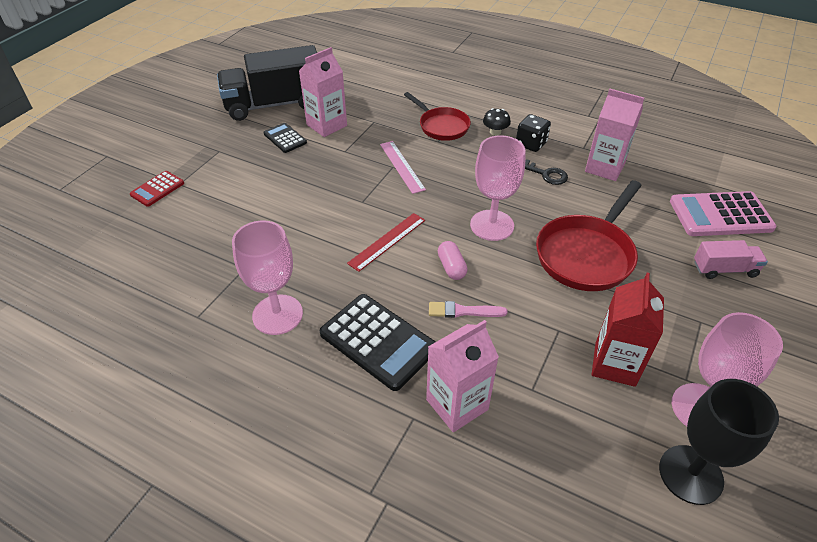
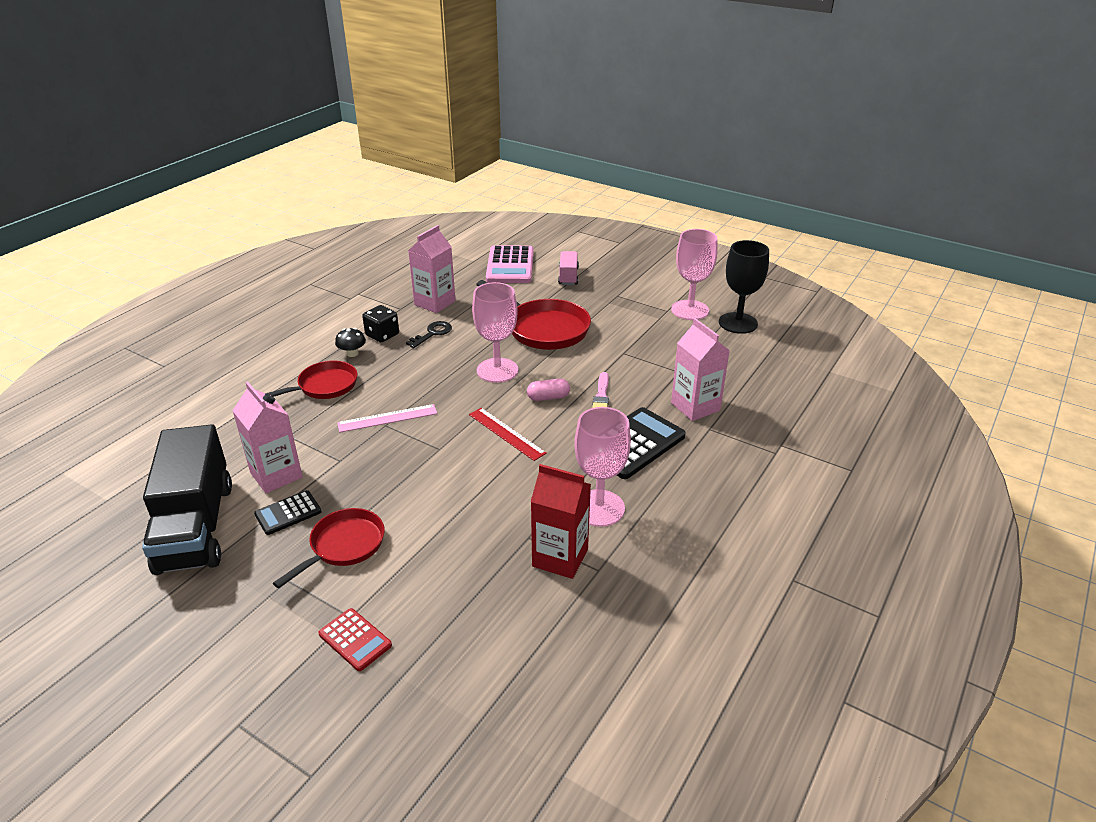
camera: 85 degrees left, 10 degrees down
red carton [592,273,664,387] -> red carton moved to [531,464,591,579]
none -> red pan [273,508,385,588]

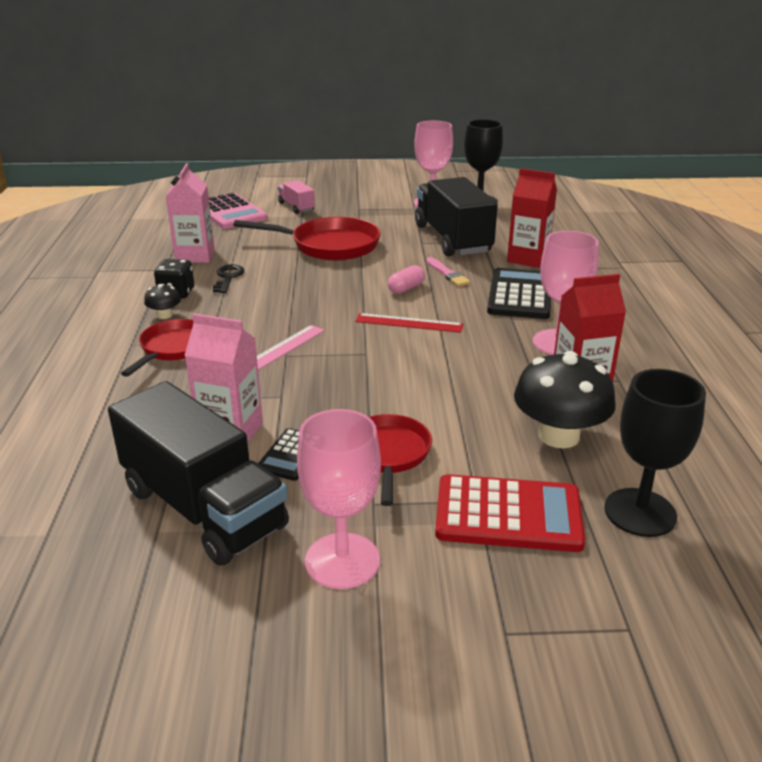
camera: 35 degrees left, 5 degrees down
red calculator [318,608,392,671] -> red calculator [435,474,585,552], size x1.82
pink goblet [472,282,518,383] -> pink goblet moved to [297,409,381,589]
pink carton [671,318,730,421] -> red carton [507,168,557,268]
none -> black truck [415,177,498,256]
none -> black mushroom [514,351,616,448]
none -> black goblet [604,369,706,537]

